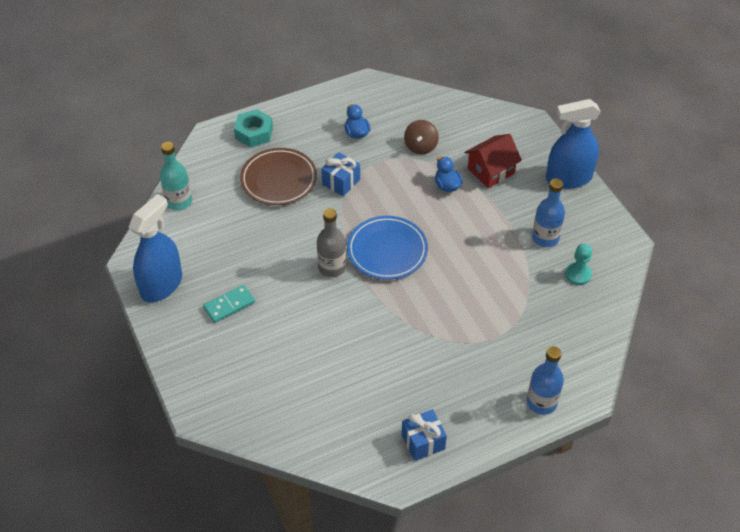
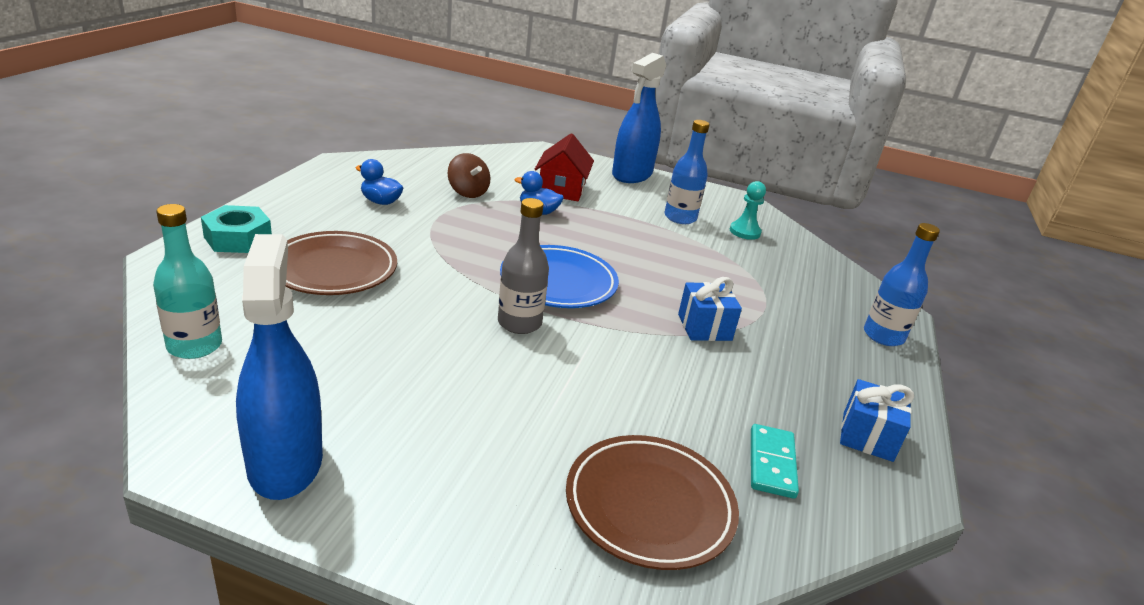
camera: 50 degrees left, 20 degrees down
turquoise domino [203,285,255,323] -> turquoise domino moved to [751,424,799,499]
blue gift [321,152,360,196] -> blue gift moved to [678,277,742,341]
none -> brown plate [566,435,739,570]

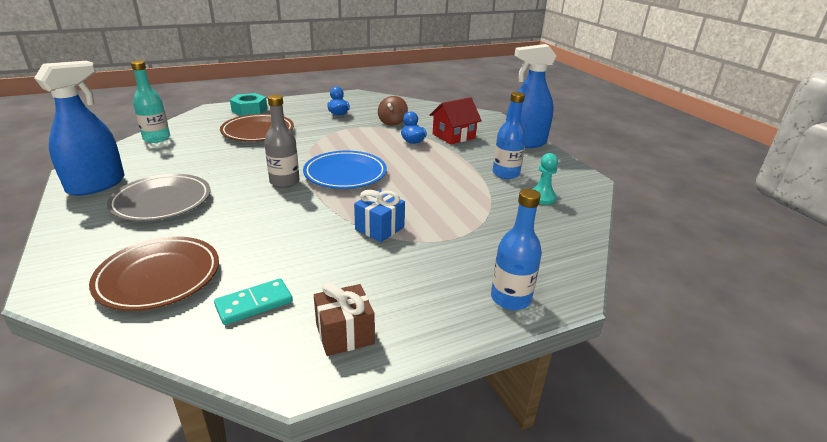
camera: 50 degrees right, 0 degrees up
blue gift [840,379,914,462] -> brown gift [314,282,375,356]
none -> grey plate [107,174,211,221]

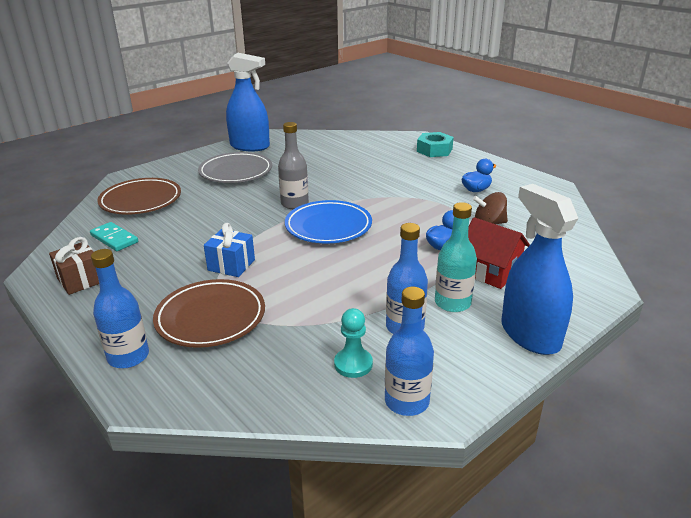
camera: 75 degrees right, 0 degrees up
turquoise bottle [131,61,170,143] -> turquoise bottle moved to [435,202,477,312]
brown plate [220,114,294,141] -> brown plate moved to [153,279,265,348]
none -> blue bottle [385,287,434,416]

